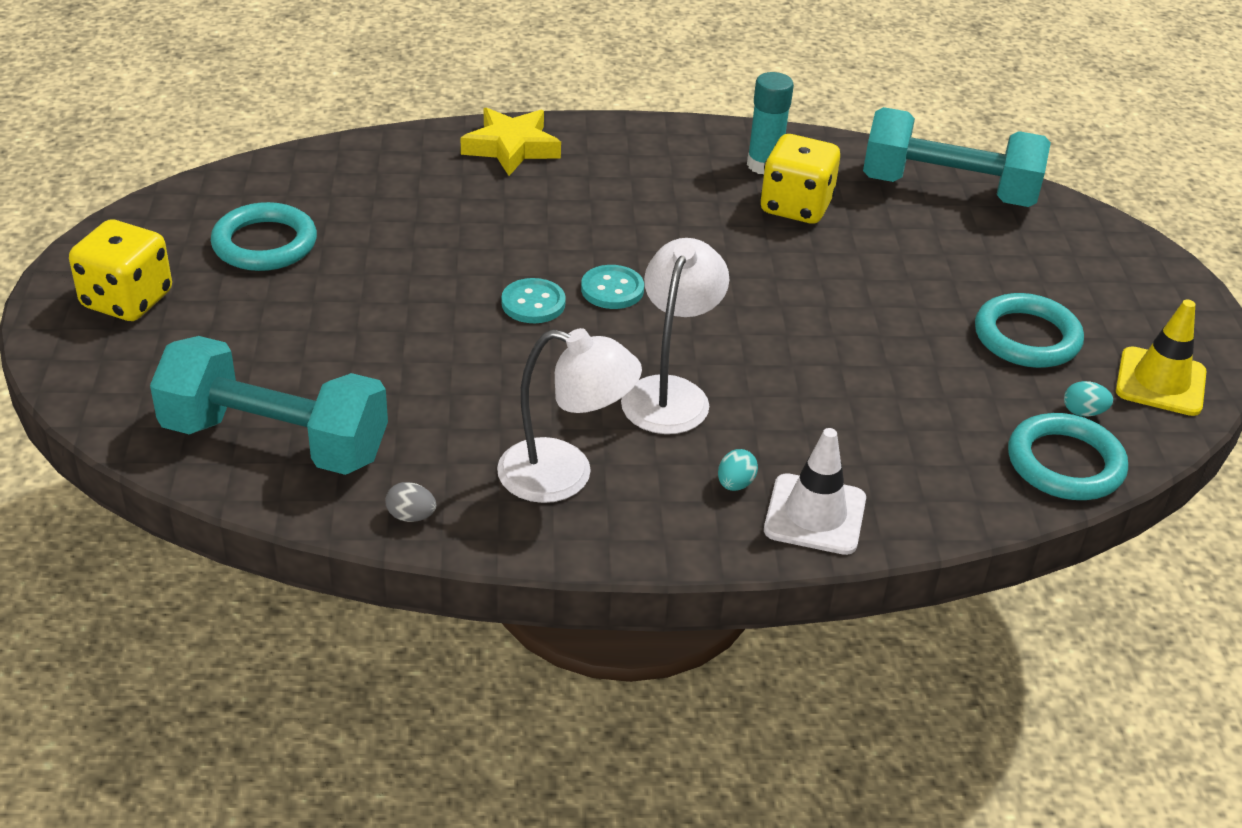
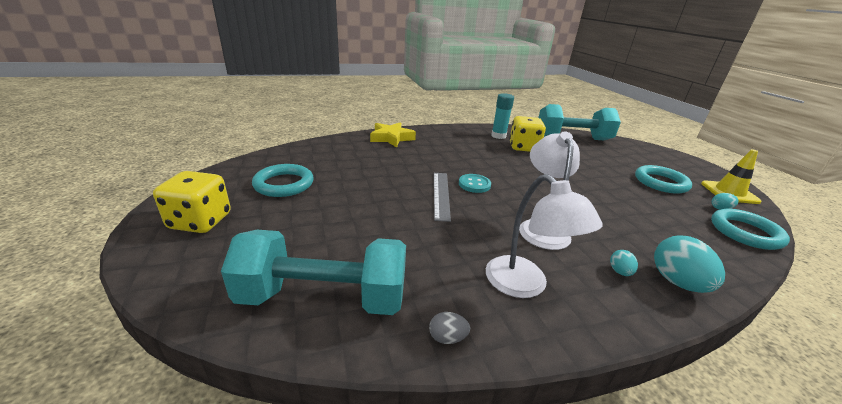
camera: 15 degrees left, 10 degrees down
white lamp [497,328,642,503] -> white lamp turned 60 degrees clockwise [486,174,603,298]
turquoise button [501,278,566,323] -> grey ruler [434,173,451,222]
white traffic cone [764,428,866,555] -> turquoise egg [654,235,725,293]

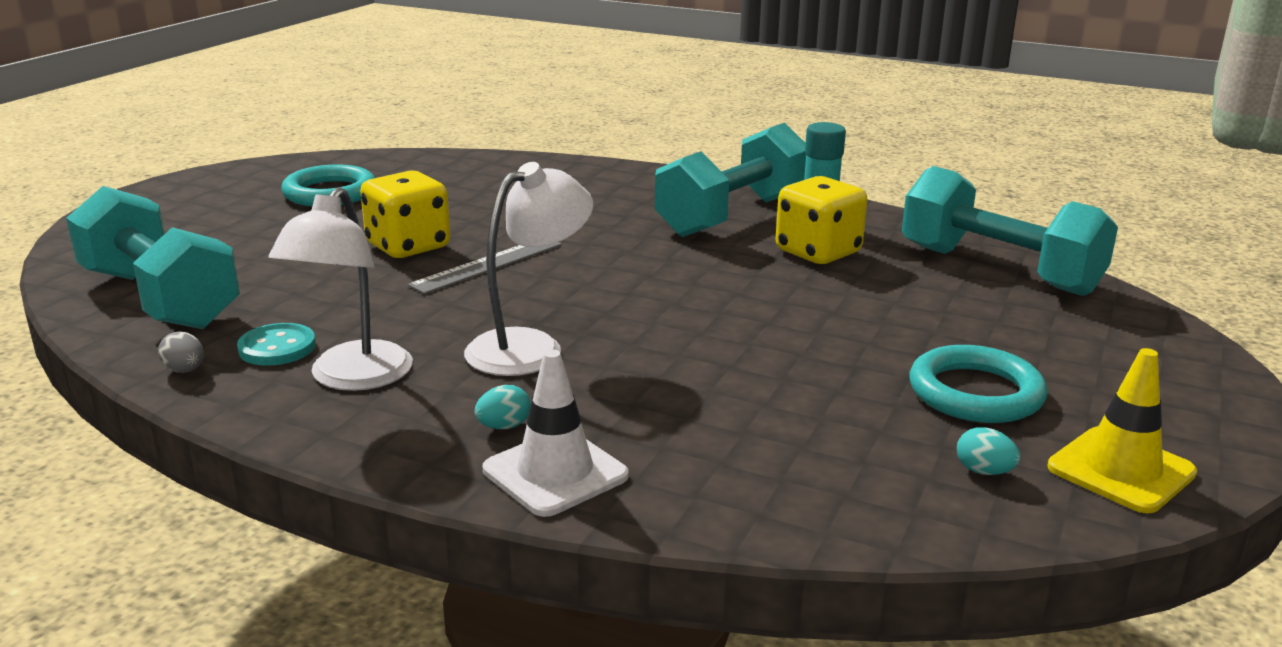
camera: 45 degrees right, 5 degrees down
yellow dice [153,171,231,233] -> yellow dice moved to [360,171,451,258]
yellow star [370,122,416,148] -> none
turquoise button [459,174,491,193] -> turquoise button moved to [237,323,316,365]
turquoise egg [654,235,725,293] -> white traffic cone [483,350,629,517]
turquoise ring [711,209,790,250] -> none
none -> turquoise dumbbell [655,123,806,237]

